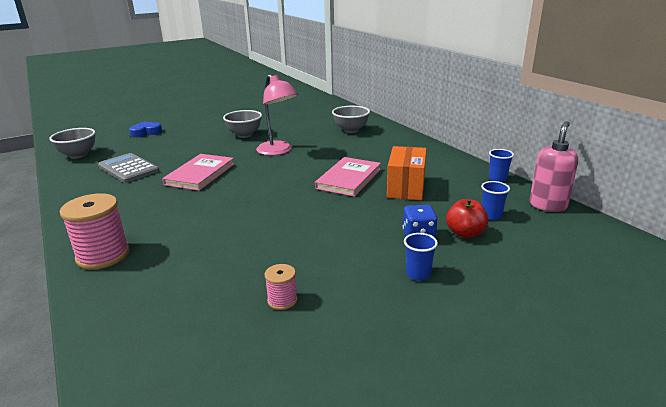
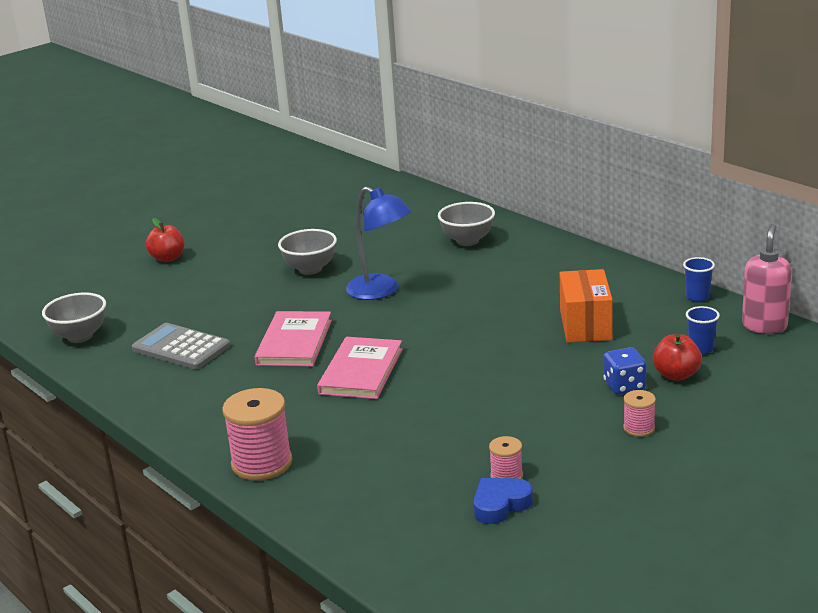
camera: 10 degrees left, 0 degrees up
blue heart [129,122,162,137] -> blue heart moved to [473,478,533,524]
pink lamp [256,74,298,156] -> blue lamp [346,186,412,300]
pink book [315,157,381,197] -> pink book moved to [317,337,403,399]
blue cup [404,233,438,281] -> pink spool [623,390,656,437]
none -> red apple [146,218,185,262]

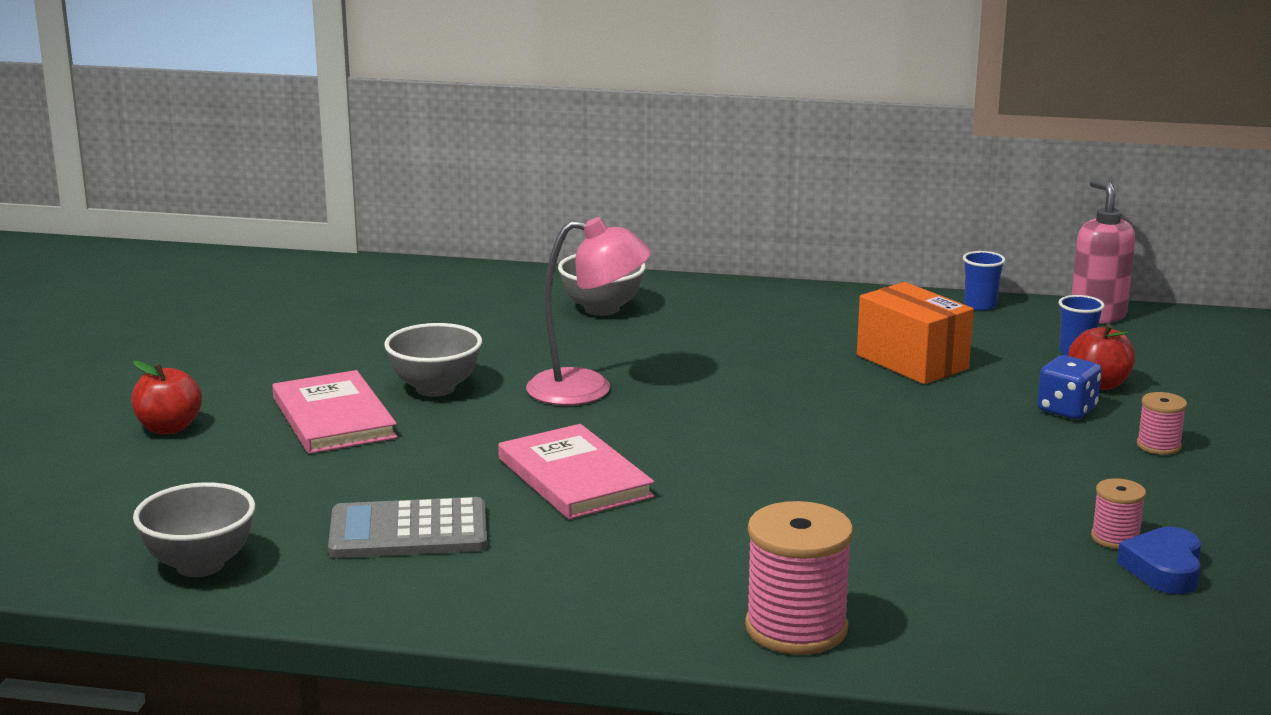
camera: 40 degrees left, 5 degrees down
pink book [317,337,403,399] -> pink book moved to [272,370,397,454]
blue lamp [346,186,412,300] -> pink lamp [526,217,651,405]

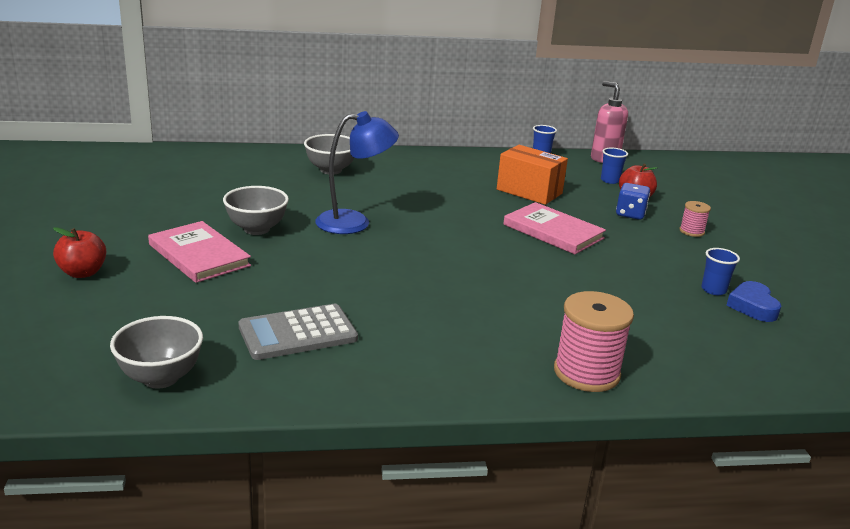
camera: 20 degrees left, 5 degrees up
pink book [498,424,654,519] -> pink book moved to [503,202,606,254]
pink lamp [526,217,651,405] -> blue lamp [315,111,399,234]
pink spool [1091,478,1146,549] -> blue cup [701,248,740,295]

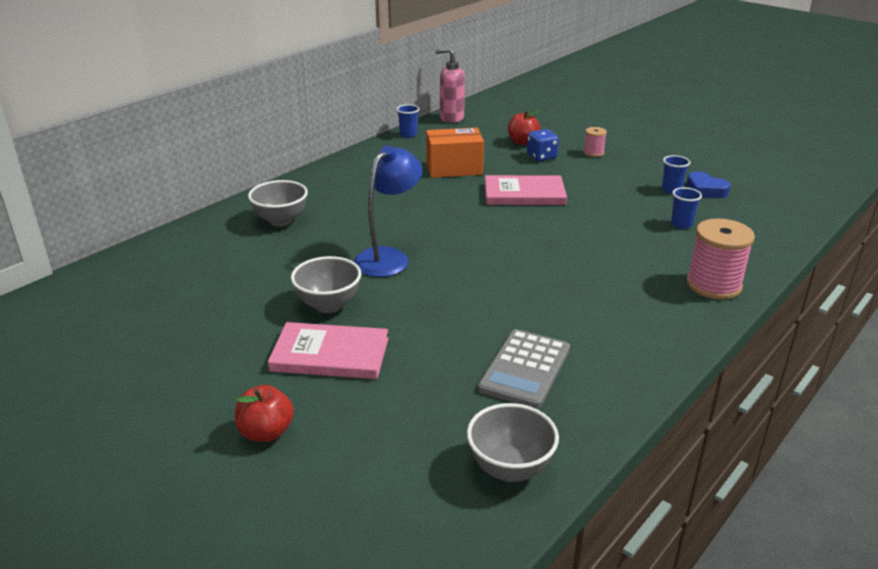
camera: 40 degrees left, 5 degrees up
blue cup [601,147,628,184] -> blue cup moved to [671,187,702,229]

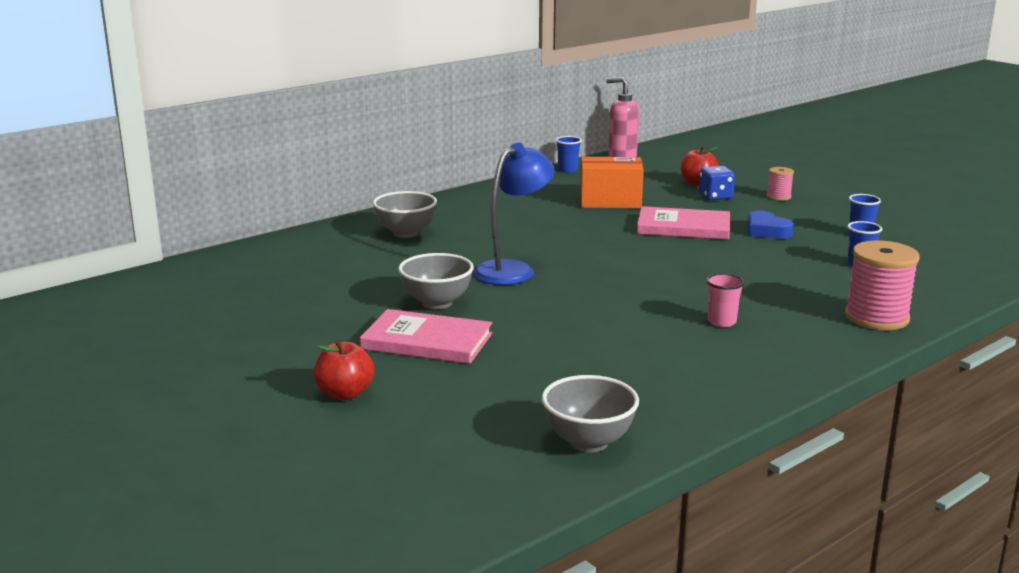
camera: 10 degrees right, 10 degrees down
grey calculator [478,329,570,409] -> none
blue heart [686,171,730,198] -> blue heart moved to [747,211,794,239]
none -> pink cup [706,273,745,327]

